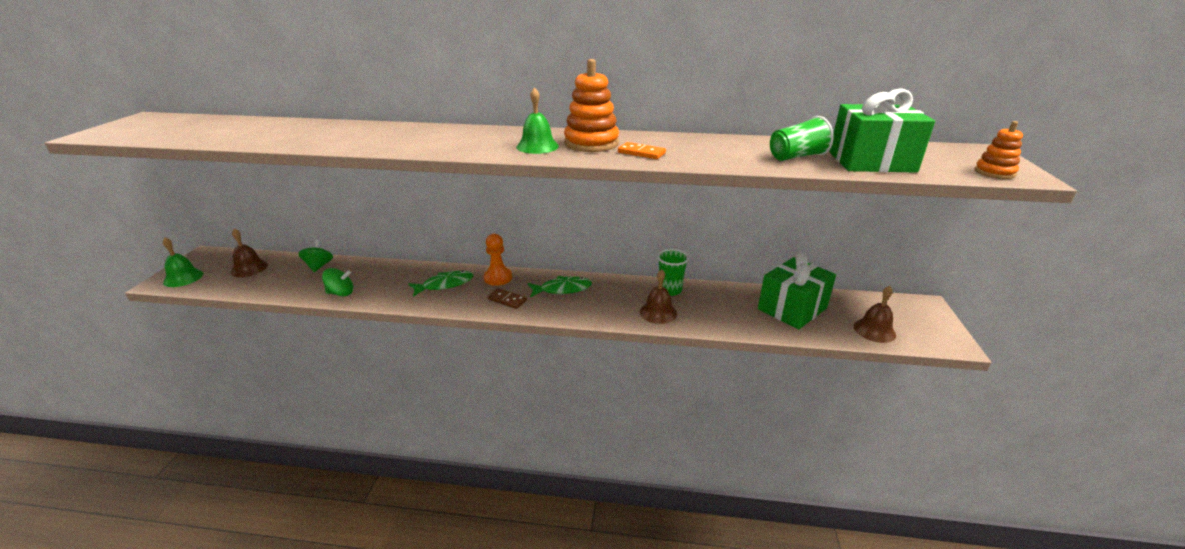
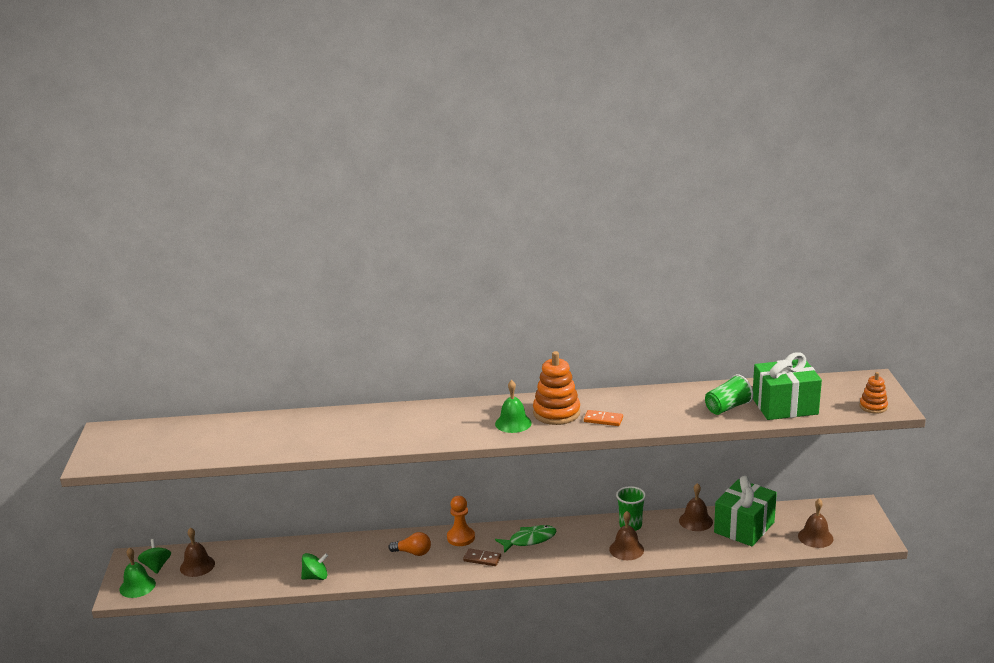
camera: 10 degrees left, 5 degrees down
green spinning top [298,240,333,272] -> green spinning top moved to [138,539,171,574]
green fish [408,271,473,297] -> orange light bulb [388,532,431,556]
none -> brown bell [679,483,713,531]

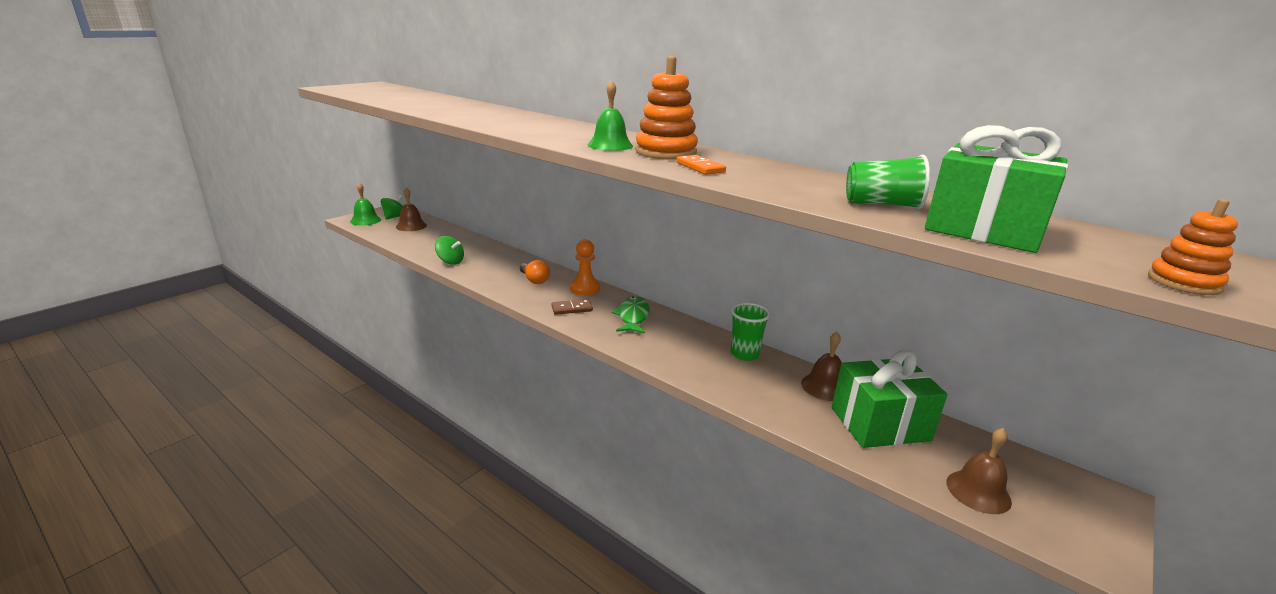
camera: 40 degrees right, 0 degrees up
brown domino [463,548,501,566] -> brown domino turned 75 degrees counterclockwise [552,299,593,315]
green fish [495,525,557,553] -> green fish turned 105 degrees counterclockwise [612,296,650,334]
brown bell [609,511,644,560] -> none

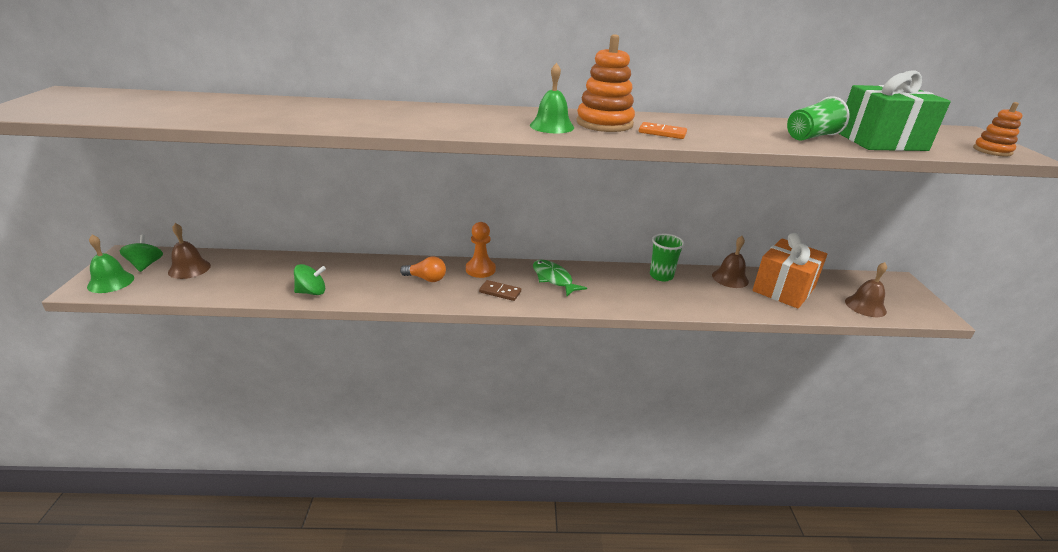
camera: 40 degrees left, 5 degrees up
brown domino [552,299,593,315] -> brown domino turned 75 degrees clockwise [479,280,521,301]
green gift [832,350,947,448] -> orange gift [752,233,827,309]

